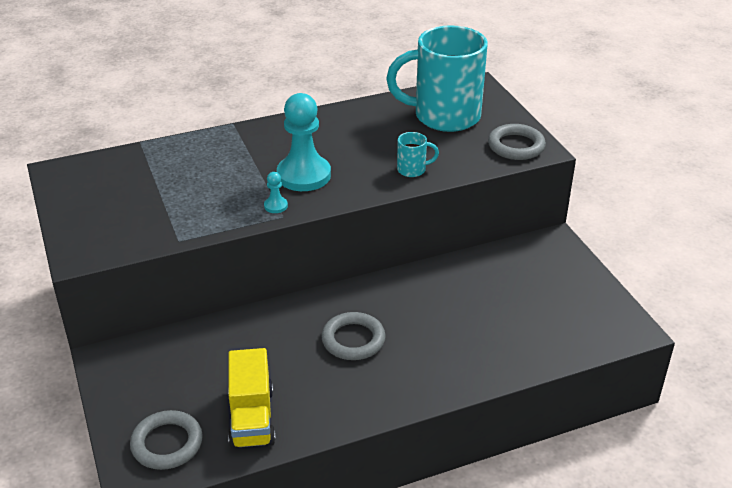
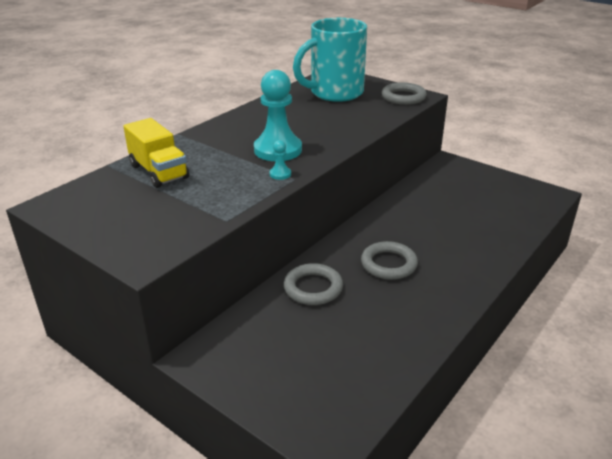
camera: 30 degrees left, 5 degrees down
grey ring [130,410,203,470] -> grey ring moved to [284,263,343,305]
yellow truck [228,348,276,449] -> yellow truck moved to [123,118,189,188]
turquoise mug [397,132,439,177] -> none

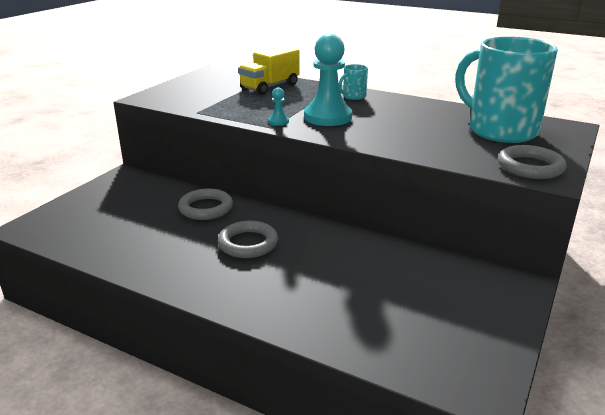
camera: 80 degrees right, 5 degrees down
none -> turquoise mug [339,64,368,100]

